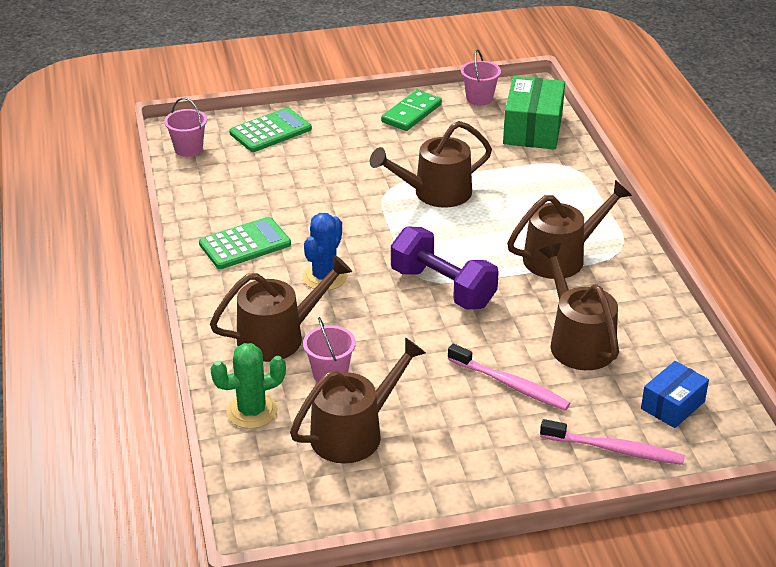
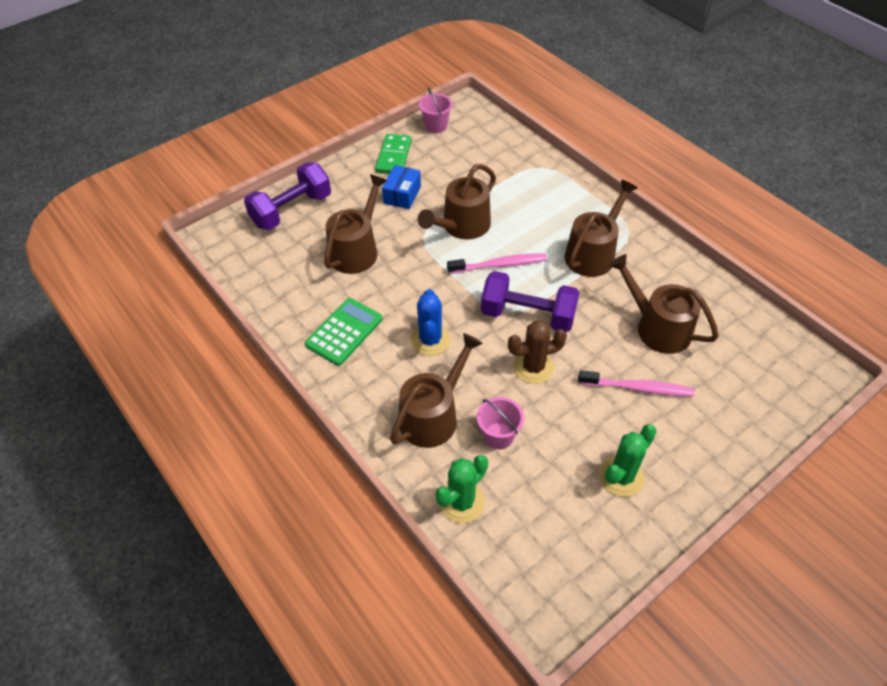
camera: 25 degrees left, 15 degrees up
pink bucket [164,98,207,157] -> none
green calculator [229,107,312,152] -> purple dumbbell [244,162,331,230]
brown watering can [290,337,426,464] -> brown watering can moved to [324,174,388,274]
green box [503,76,565,150] -> none
pink toothbrush [540,419,685,465] -> pink toothbrush moved to [447,253,547,274]
blue box [641,361,709,428] -> blue box moved to [382,165,421,209]
none -> brown cactus [508,320,567,384]
none -> green cactus [599,424,657,497]

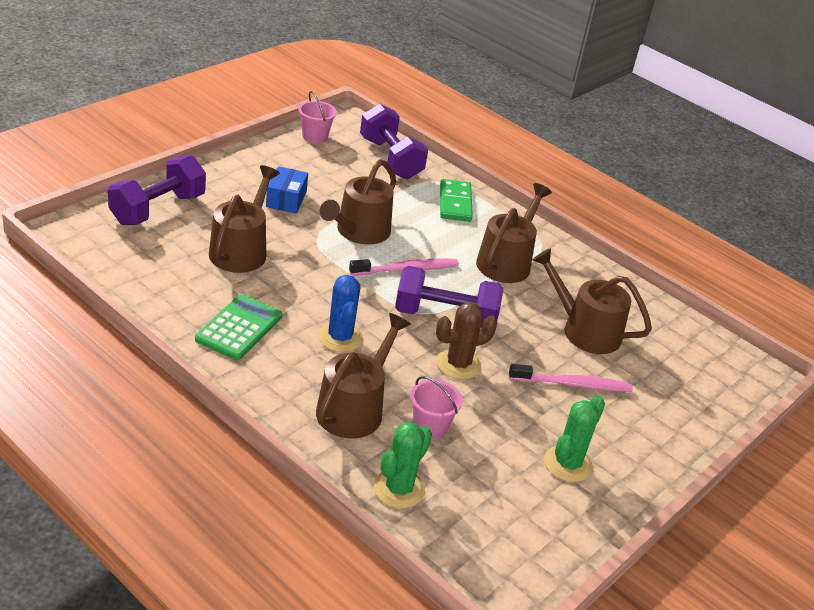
camera: 15 degrees left, 15 degrees down
green domino [375,134,412,174] -> green domino moved to [440,179,473,222]
none -> purple dumbbell [360,104,428,180]

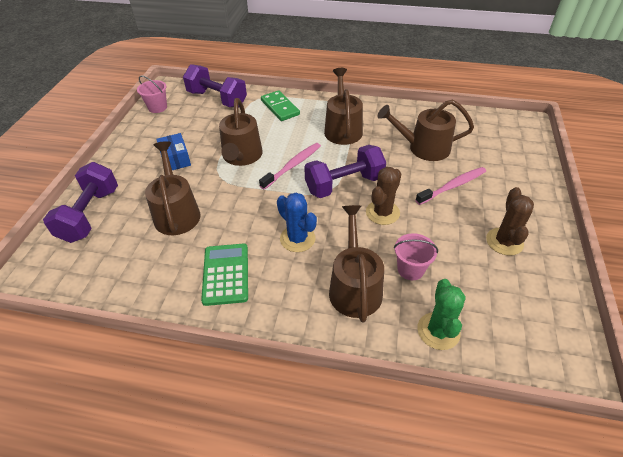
camera: 25 degrees left, 10 degrees up
green cactus [544,396,605,482] -> brown cactus [486,187,534,256]

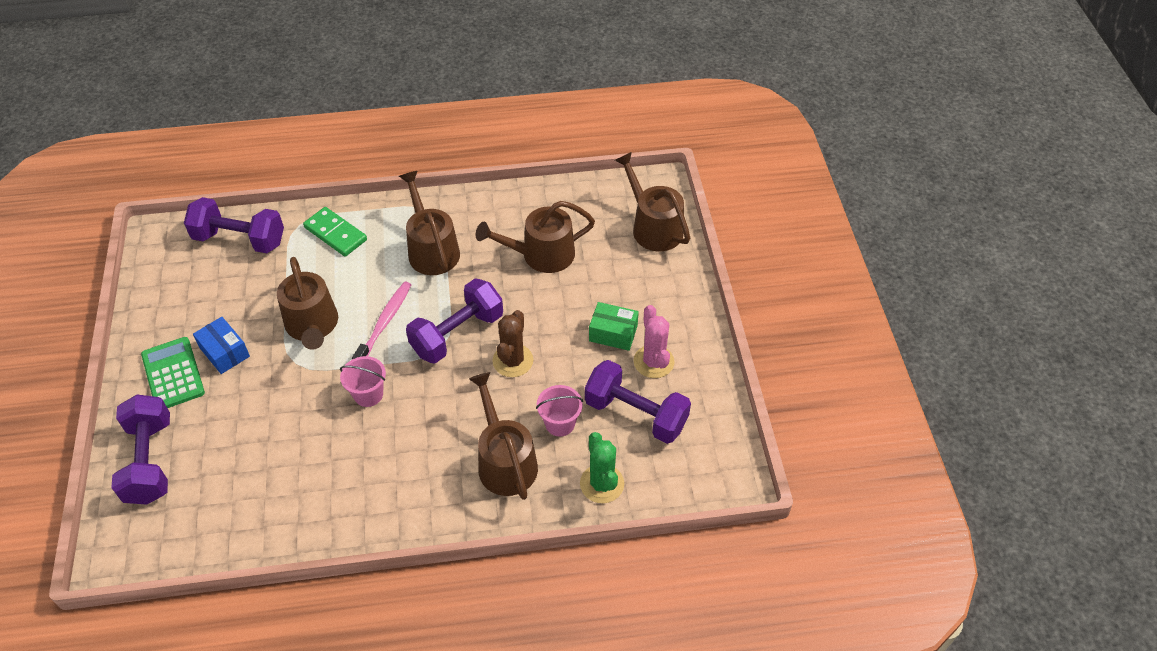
camera: 20 degrees left, 5 degrees up
pink bucket [137,75,167,113] -> pink bucket moved to [340,356,386,407]
brown watering can [145,141,200,235] -> brown watering can moved to [615,152,690,251]
green calculator [201,243,248,306] -> green calculator moved to [141,337,205,408]
blue cactus [277,193,317,252] -> none
pink toothbrush [415,167,486,205] -> none
brown cactus [486,187,534,256] -> pink cactus [634,305,675,378]
none -> purple dumbbell [585,360,691,444]
none -> green box [589,302,639,351]

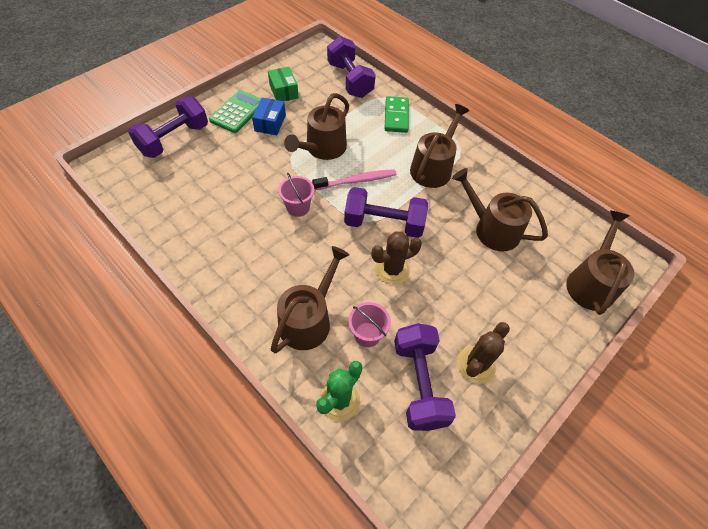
camera: 50 degrees right, 5 degrees up
green box [589,302,639,351] -> green box moved to [268,67,299,101]
pink cactus [634,305,675,378] -> brown cactus [457,322,510,384]

